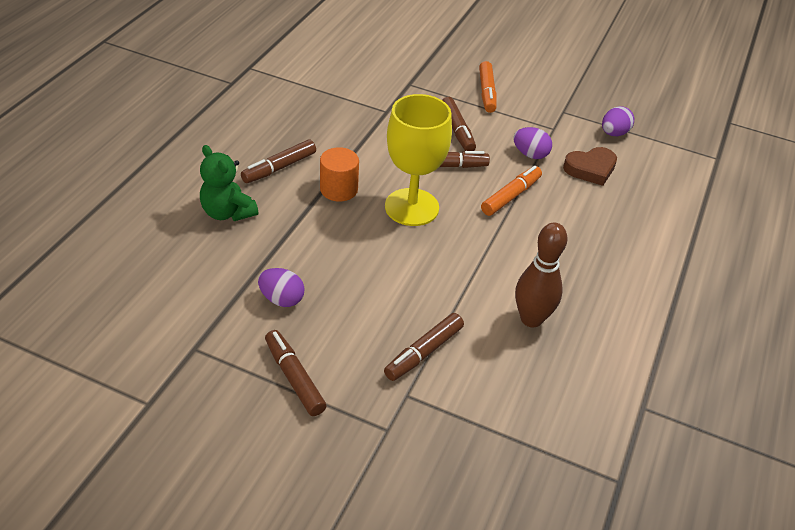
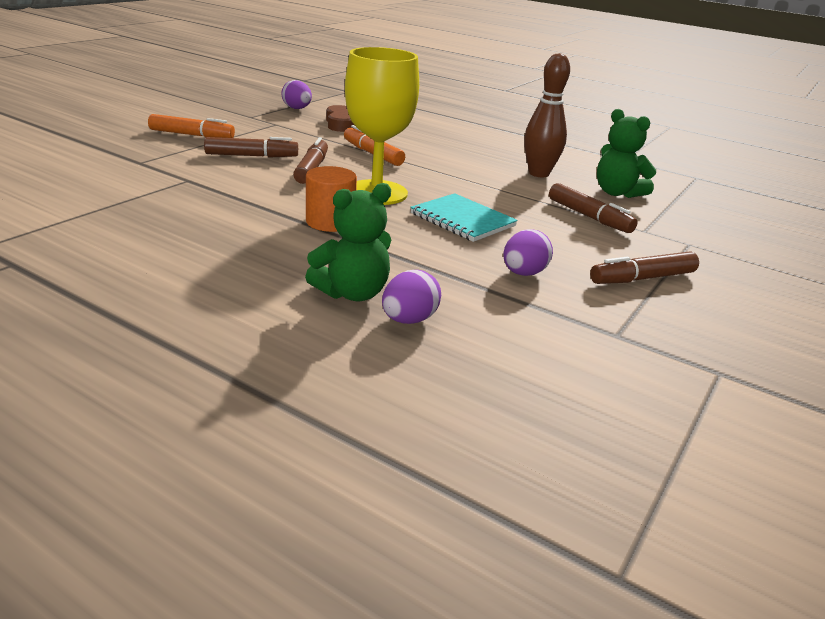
camera: 80 degrees left, 15 degrees down
brown marker [241,140,316,183] -> none
purple egg [513,127,552,159] -> purple egg moved to [382,270,441,324]
none -> turquoise notebook [410,193,518,242]
none -> green teddy bear [597,109,656,198]

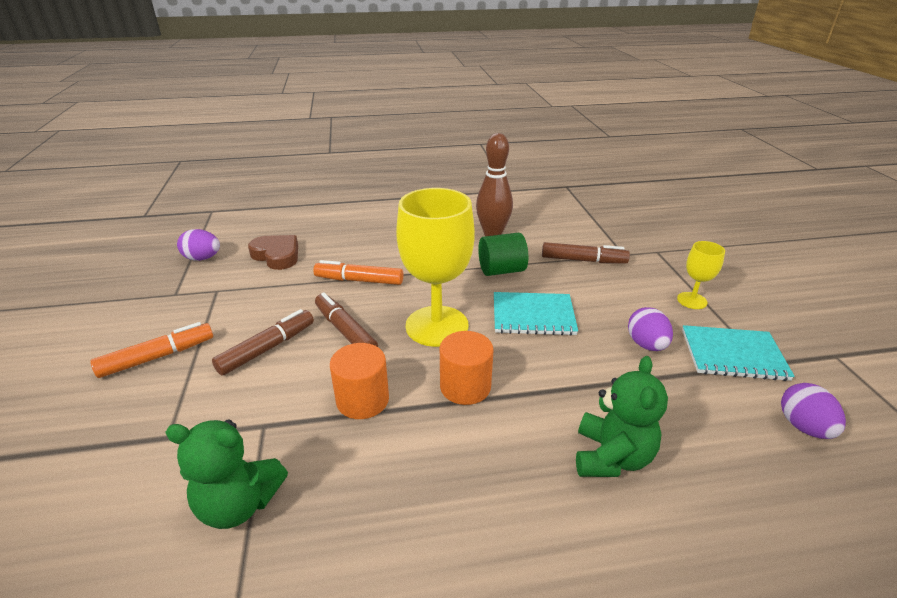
camera: 40 degrees left, 5 degrees up
purple egg [382,270,441,324] -> purple egg moved to [781,383,846,439]
brown marker [590,251,699,284] -> yellow goblet [677,241,725,309]
green teddy bear [597,109,656,198] -> green teddy bear moved to [165,419,288,529]
none -> orange cylinder [330,343,389,419]
none -> green cylinder [478,233,528,276]
none -> turquoise notebook [682,325,795,381]

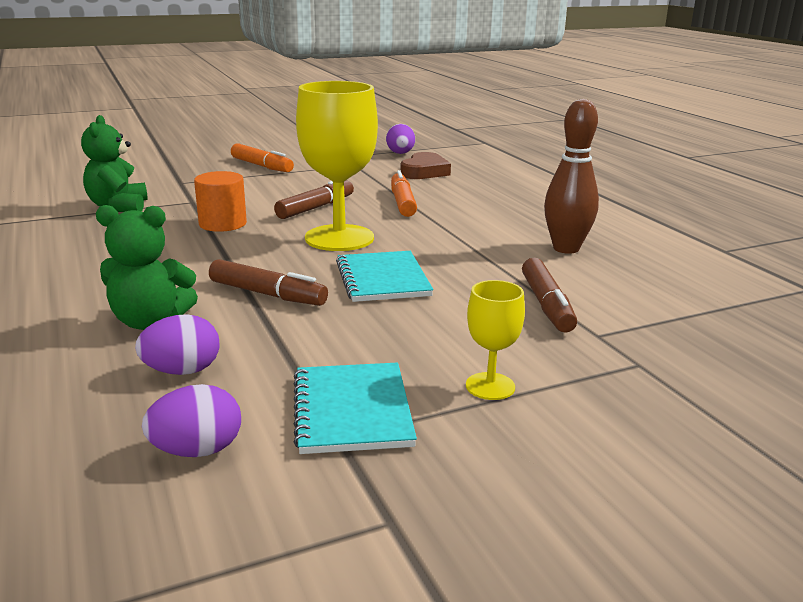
camera: 75 degrees right, 10 degrees down
brown marker [212,309,314,376] -> brown marker moved to [209,259,328,306]
orange cylinder [440,331,494,405] -> none
green cylinder [478,233,528,276] -> none
purple egg [628,307,673,351] -> purple egg moved to [135,314,219,375]

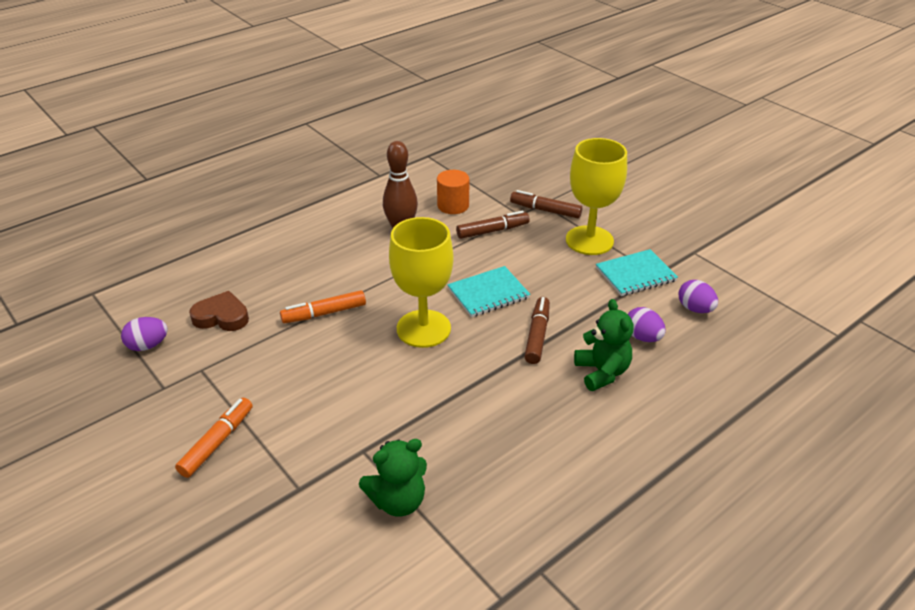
camera: 105 degrees left, 15 degrees up
orange cylinder [194,171,247,232] -> orange cylinder moved to [437,170,469,214]
brown marker [274,181,354,219] -> brown marker moved to [510,190,582,218]
yellow goblet [466,280,525,400] -> yellow goblet [566,138,627,255], size x2.08

